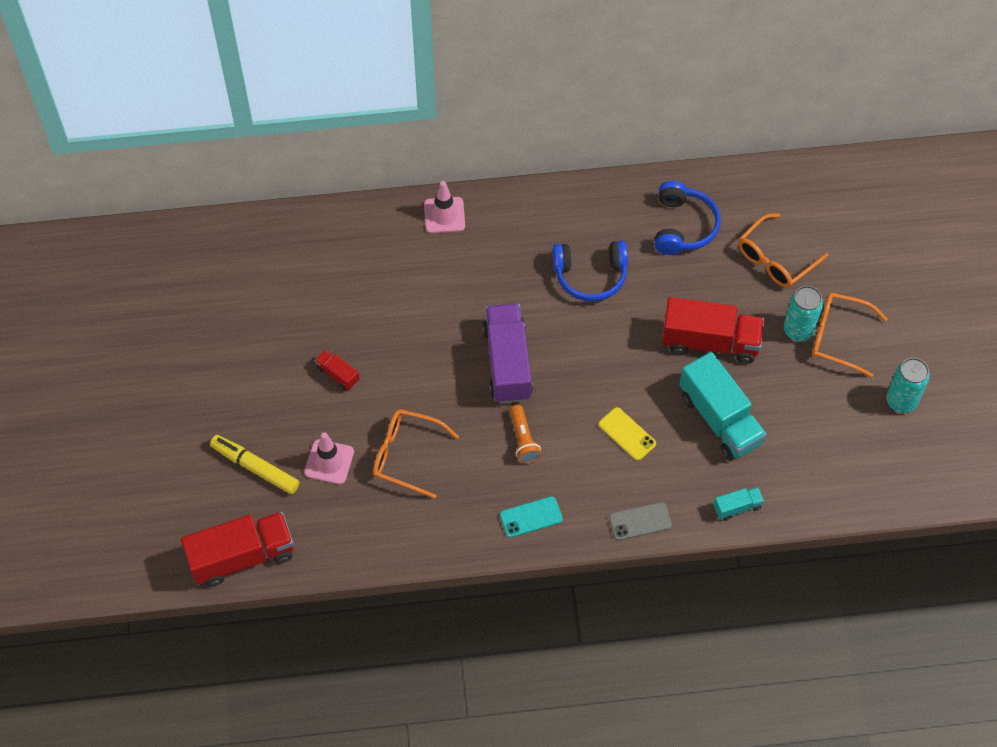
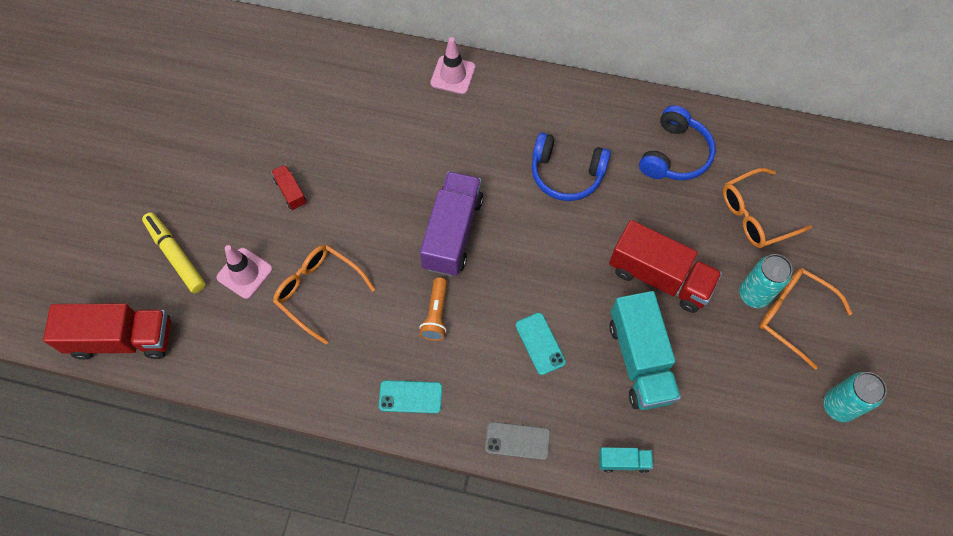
camera: 20 degrees right, 5 degrees up
yellow phone [599,407,656,460] -> turquoise phone [516,313,566,375]

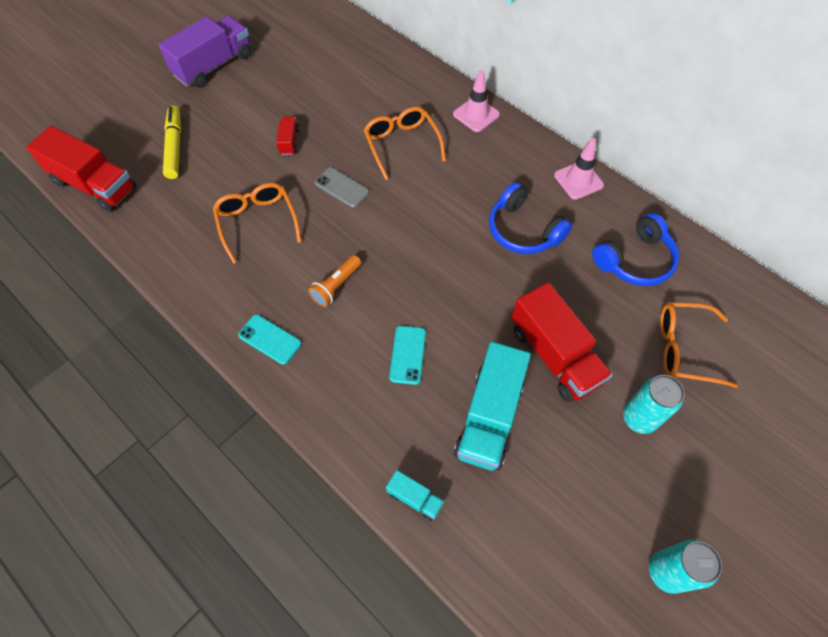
camera: 30 degrees right, 5 degrees down
pink traffic cone [216,245,273,299] -> pink traffic cone moved to [554,138,604,200]
purple truck [420,171,483,276] -> purple truck moved to [158,16,251,88]
grey phone [485,422,550,460] -> grey phone moved to [315,167,369,208]
orange glasses [759,268,852,369] -> orange glasses moved to [364,107,446,180]

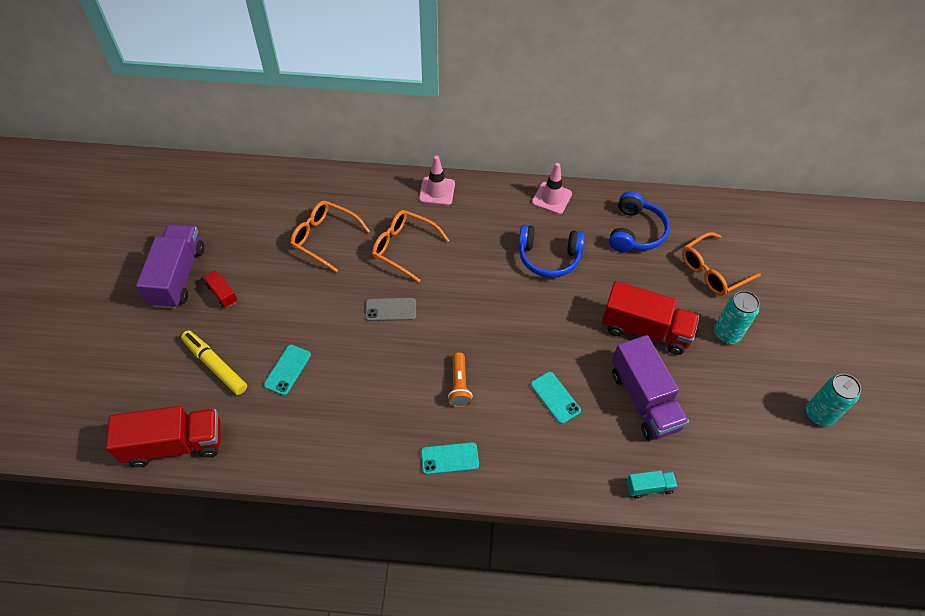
camera: 40 degrees left, 5 degrees down
orange glasses [213,183,302,264] -> orange glasses moved to [290,201,370,273]
red truck [276,116,299,155] -> red truck moved to [203,270,237,308]
turquoise truck [454,341,531,471] -> purple truck [612,335,689,440]
none -> turquoise phone [264,345,311,396]

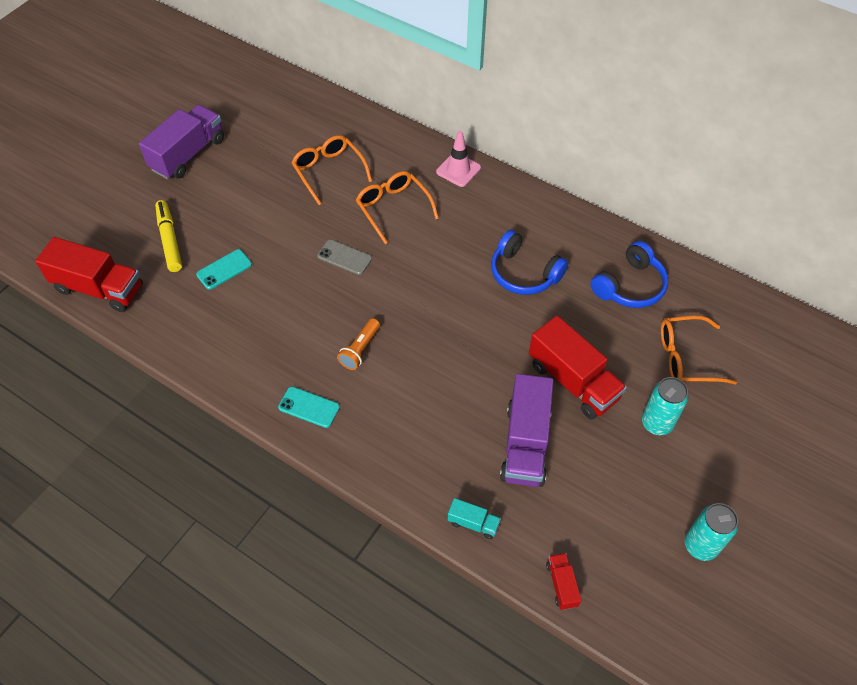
camera: 30 degrees right, 0 degrees up
red truck [203,270,237,308] -> red truck moved to [546,553,581,610]
turquoise phone [531,372,581,424] -> none
pink traffic cone [532,163,572,214] -> none

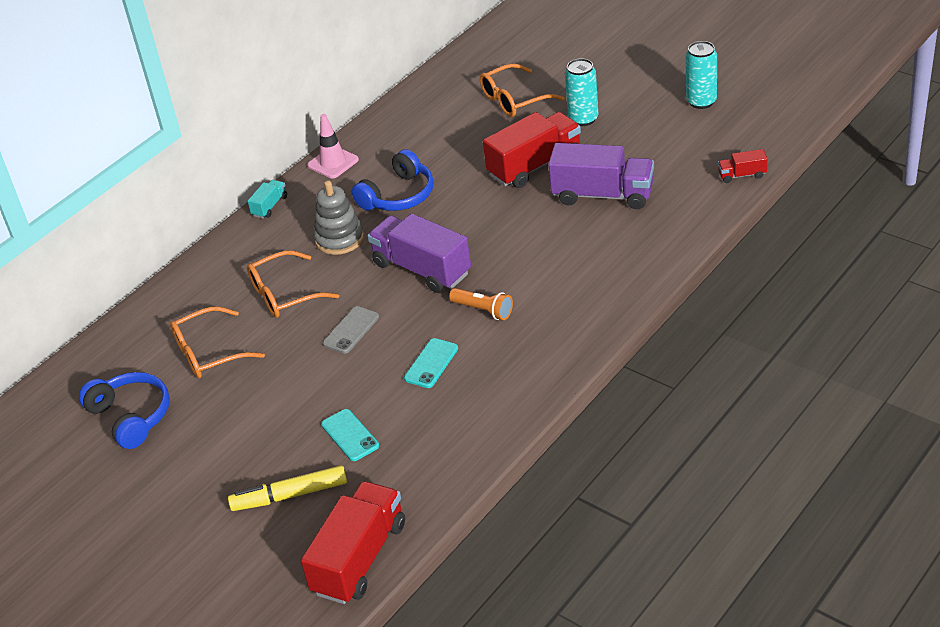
camera: 80 degrees left, 15 degrees down
purple truck [139,105,224,179] -> purple truck moved to [368,214,471,293]
turquoise phone [278,387,340,428] -> turquoise phone moved to [404,338,458,388]
pink traffic cone [436,130,481,187] -> pink traffic cone moved to [307,114,359,179]
turquoise truck [448,498,501,539] -> turquoise truck moved to [248,180,287,218]
blue headphones [590,241,668,308] -> blue headphones moved to [79,372,170,449]
orange glasses [661,316,737,384] -> orange glasses turned 60 degrees clockwise [480,64,565,117]
none -> grey stacking toy [313,180,364,255]

